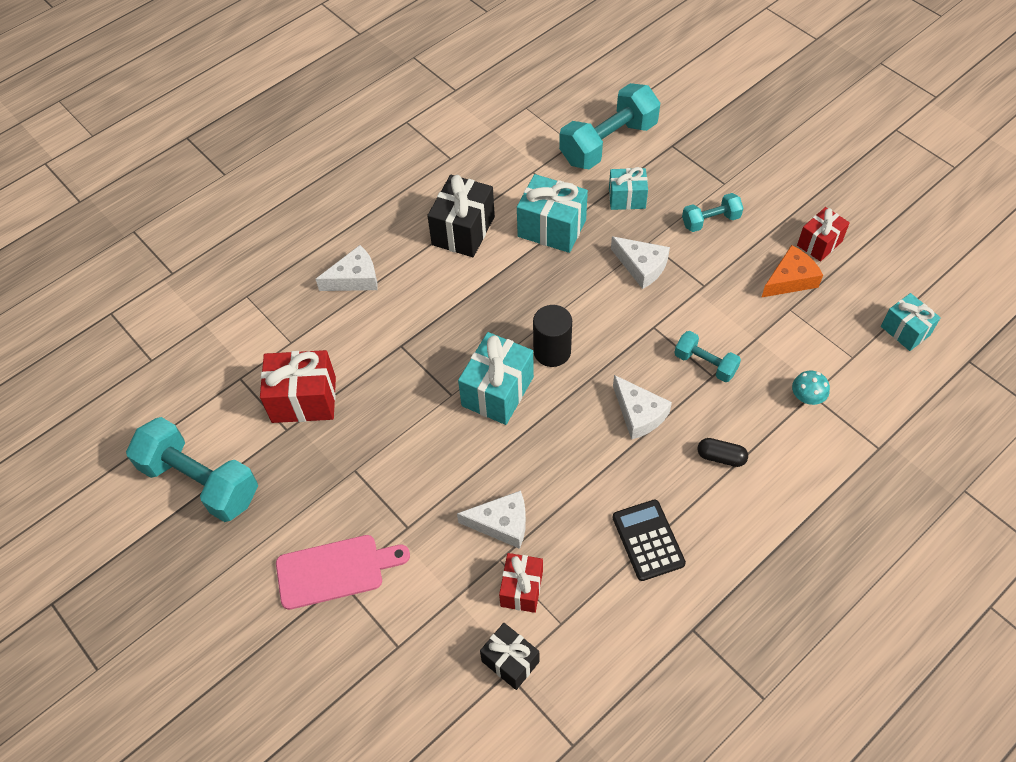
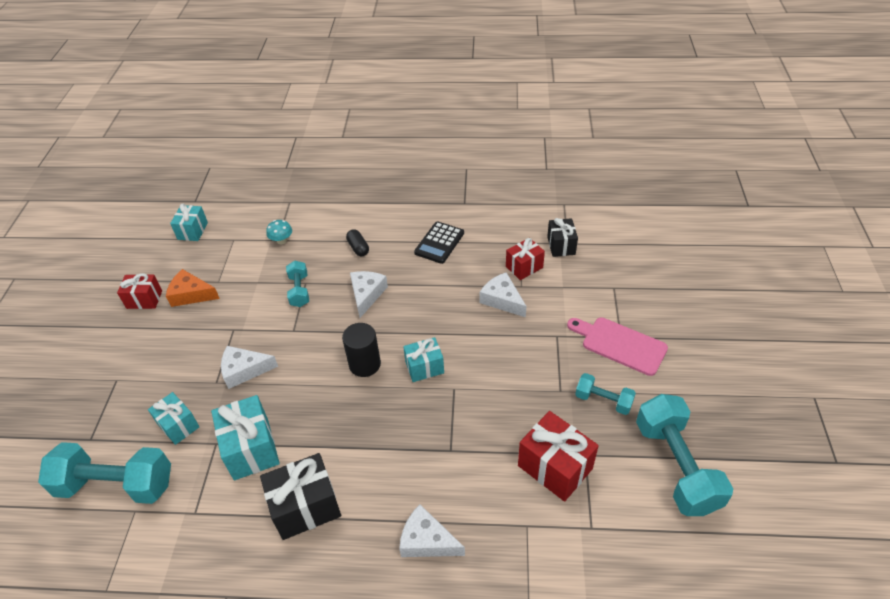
camera: 135 degrees left, 10 degrees down
turquoise gift [458,332,534,425] -> turquoise gift [403,337,444,382], size x0.63
white cheese [611,236,670,289] -> white cheese turned 90 degrees counterclockwise [221,346,278,389]
turquoise dumbbell [682,193,743,232] -> turquoise dumbbell moved to [575,373,636,415]

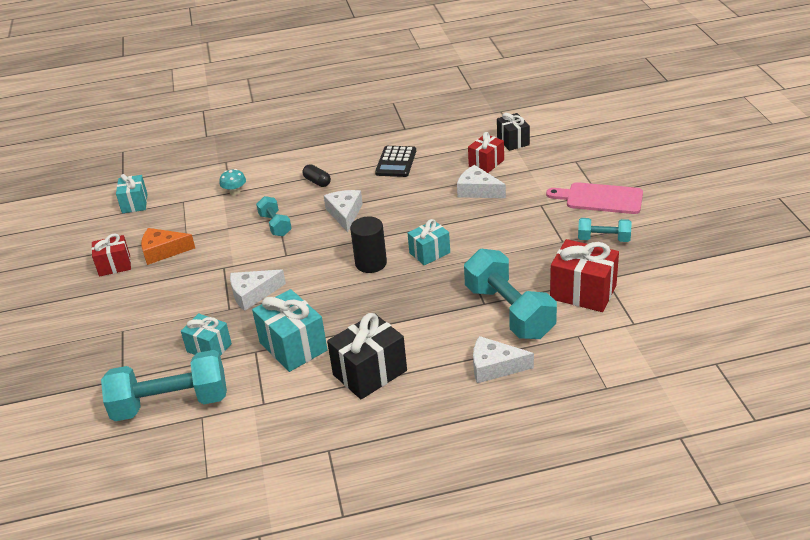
camera: 15 degrees left, 10 degrees down
turquoise dumbbell [636,394,733,516] -> turquoise dumbbell moved to [464,249,557,339]

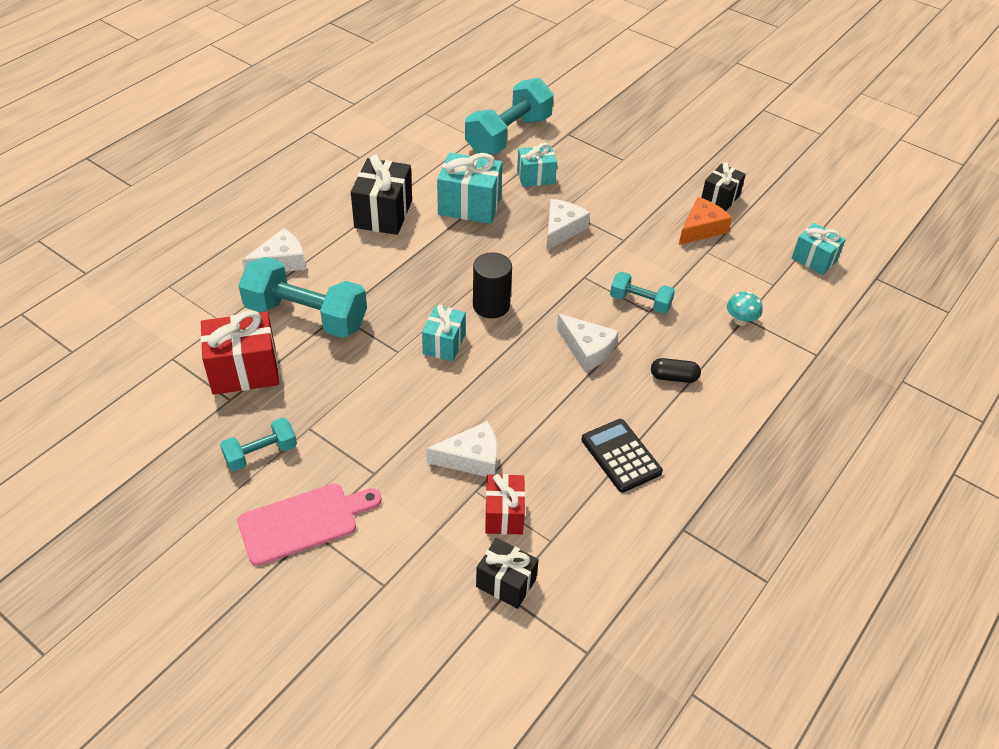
camera: 135 degrees right, 10 degrees up
red gift [91,234,131,277] -> black gift [701,162,746,211]

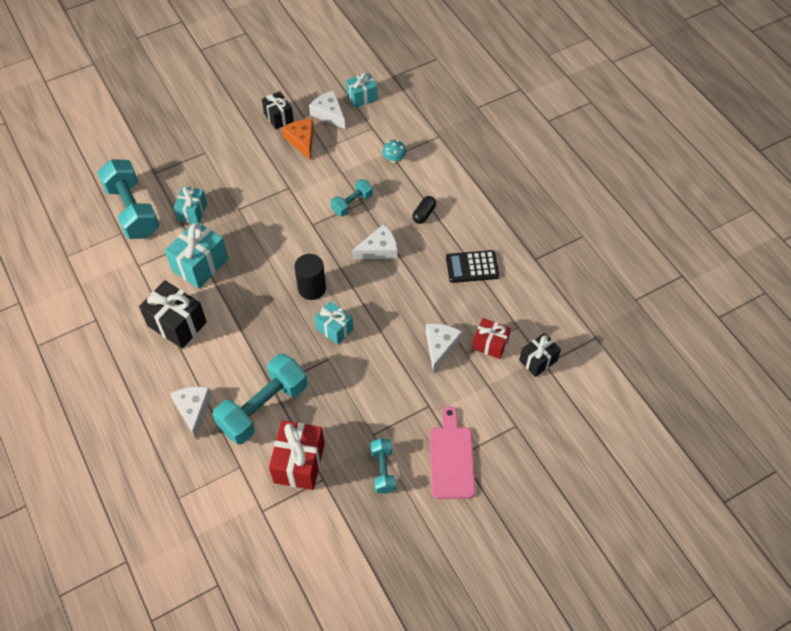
camera: 65 degrees left, 10 degrees up
white cheese [546,199,590,251] -> white cheese moved to [309,91,345,129]

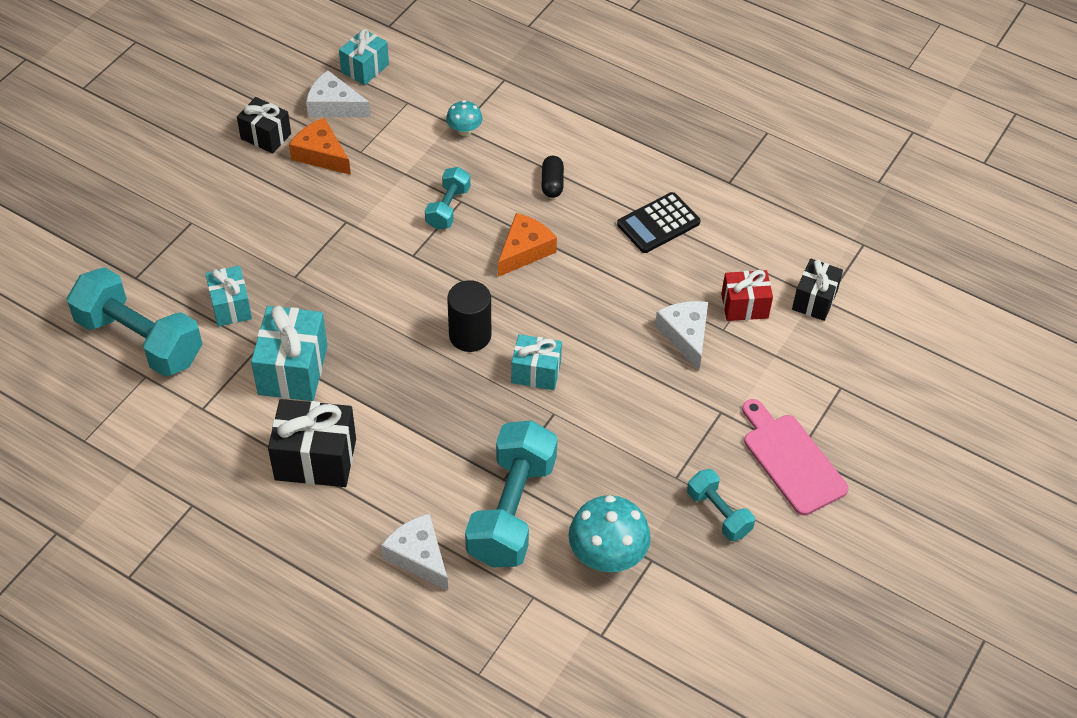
camera: 30 degrees left, 5 degrees down
red gift [269,420,325,490] -> turquoise mushroom [568,495,651,572]
white cheese [352,224,397,259] -> orange cheese [498,213,557,277]

